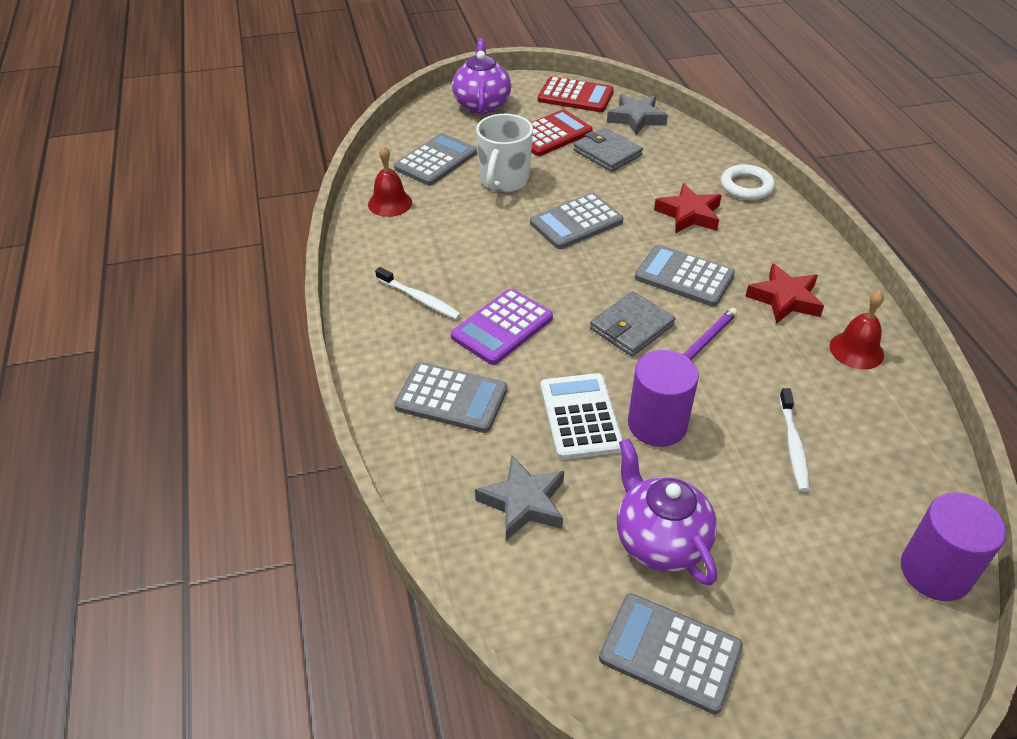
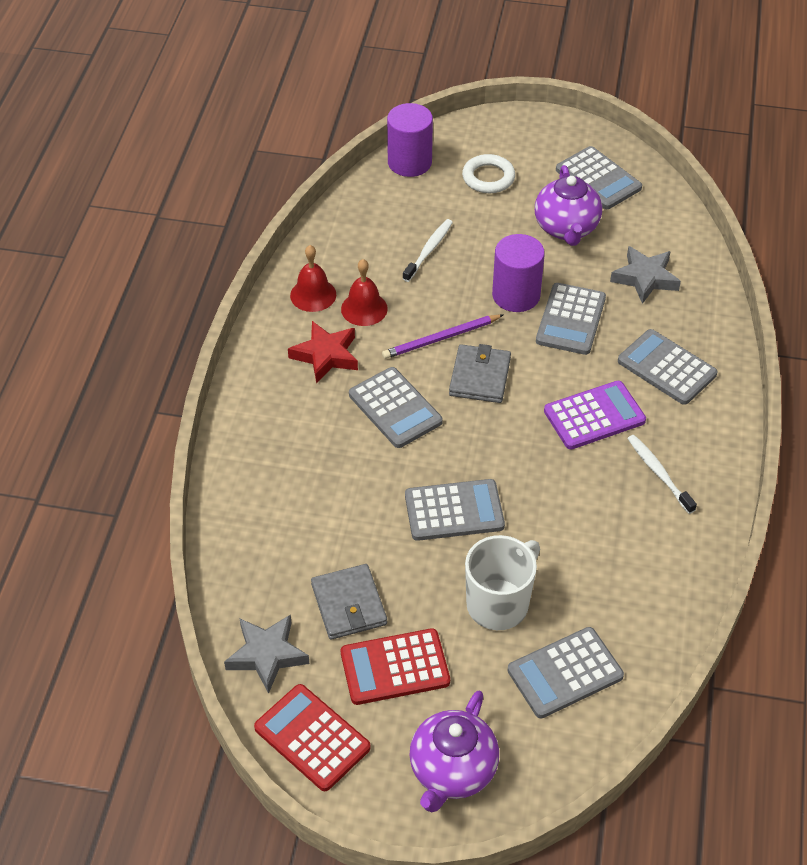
camera: 155 degrees left, 5 degrees up
red bell [368,146,412,217] -> red bell moved to [341,259,388,326]
white calculator [540,373,623,460] -> grey calculator [536,283,606,355]
grey wallet [590,291,676,356] -> grey wallet turned 60 degrees counterclockwise [449,344,511,403]
red star [654,183,722,233] -> none
white ring [721,164,775,200] -> white ring moved to [462,154,515,193]

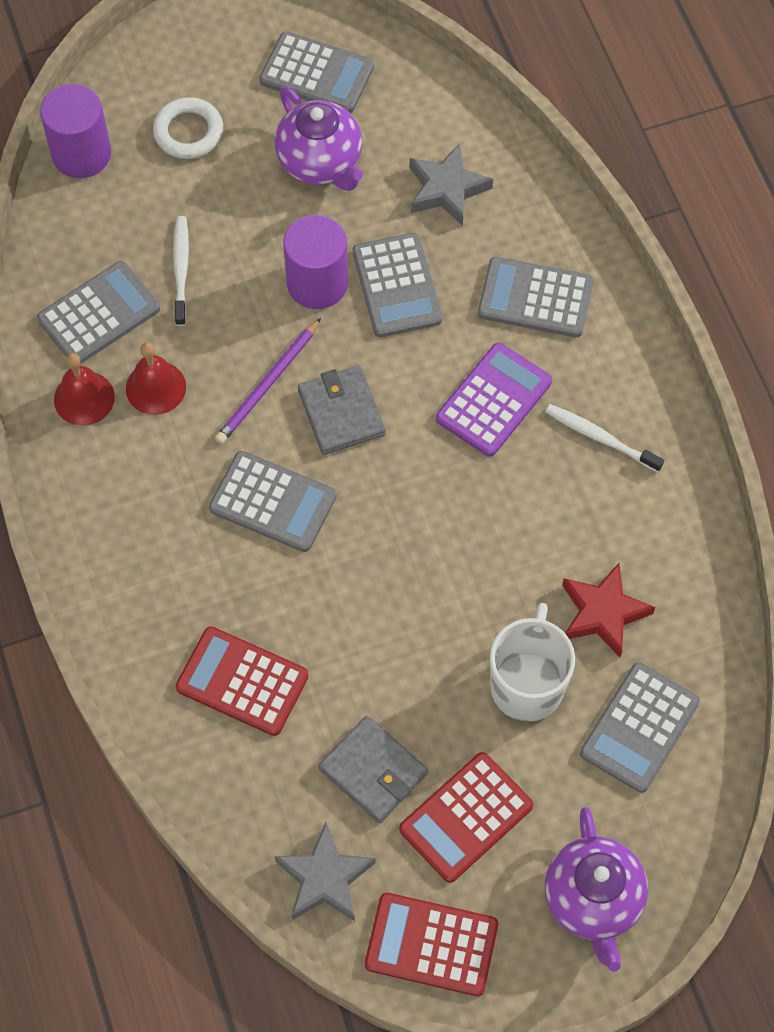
camera: 30 degrees left, 15 degrees up
red star [288,321,358,383] -> red star moved to [562,563,655,658]
grey calculator [405,479,505,541] -> grey calculator moved to [37,261,160,364]
none -> red calculator [176,626,309,736]

